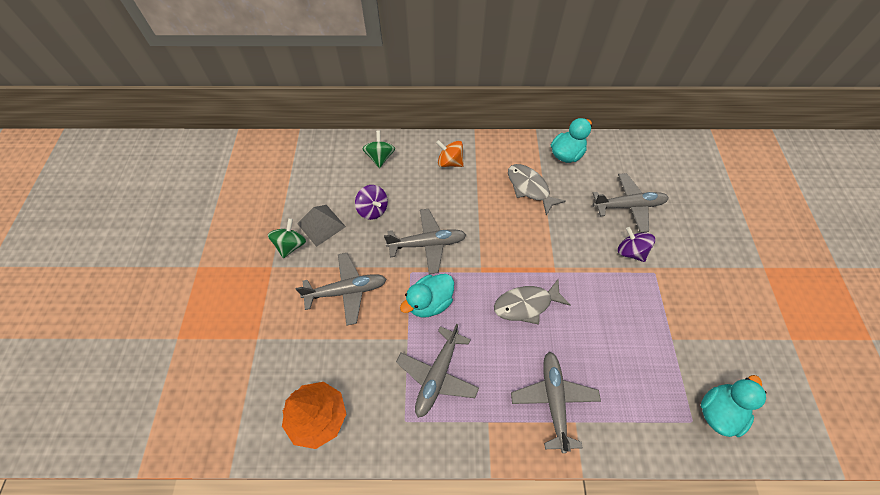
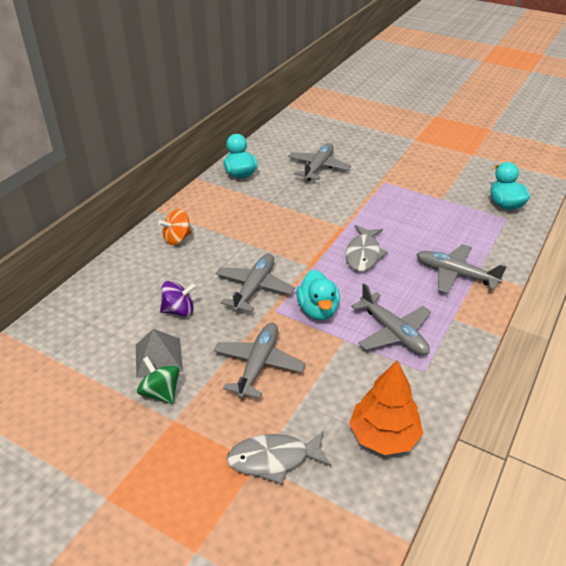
camera: 60 degrees left, 20 degrees down
green spinning top [362,130,395,168] -> none
grey fish [508,164,566,215] -> grey fish moved to [227,431,331,484]
purple spinning top [618,227,655,262] -> none

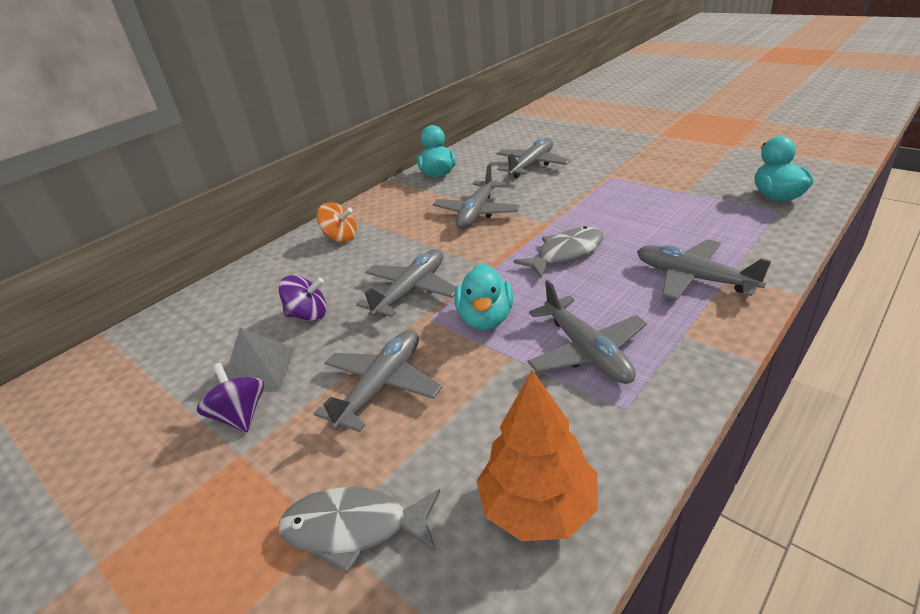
camera: 15 degrees right, 5 degrees down
green spinning top [137,356,180,404] -> purple spinning top [197,363,264,432]
orange spinning top [159,209,192,245] -> orange spinning top turned 135 degrees counterclockwise [317,202,357,242]
grey fish [345,225,388,271] -> grey fish turned 150 degrees counterclockwise [514,226,603,278]
none -> grey plane [433,164,520,229]

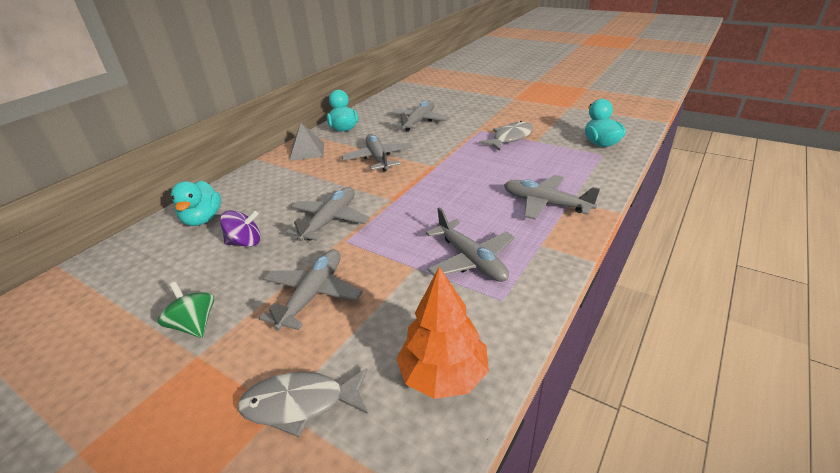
camera: 10 degrees left, 0 degrees up
purple spinning top [197,363,264,432] -> green spinning top [157,282,214,338]
grey pyramid [226,328,295,391] -> grey pyramid moved to [289,123,324,161]
orange spinning top [317,202,357,242] -> none
grey plane [433,164,520,229] -> grey plane turned 150 degrees clockwise [342,134,412,172]
turquoise duck [454,264,513,330] -> turquoise duck moved to [171,181,221,226]
grey fish [514,226,603,278] -> grey fish moved to [479,121,533,151]

